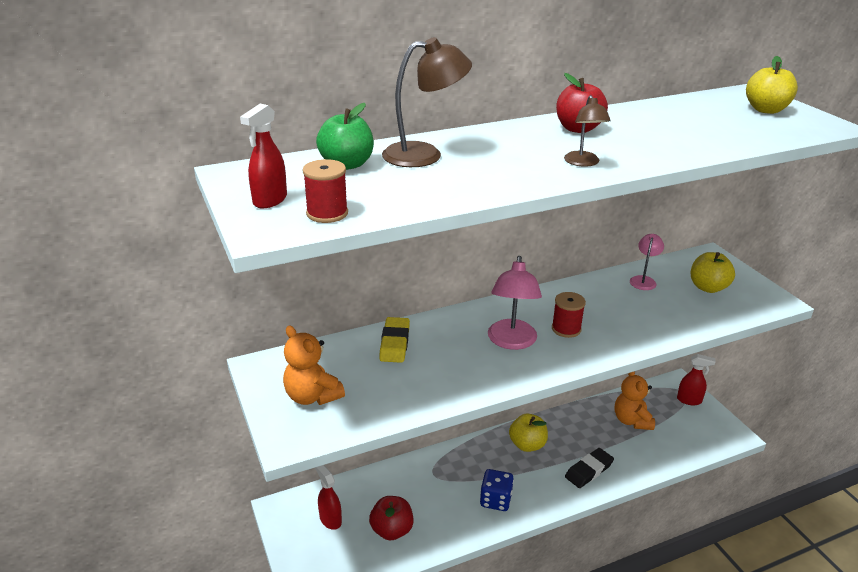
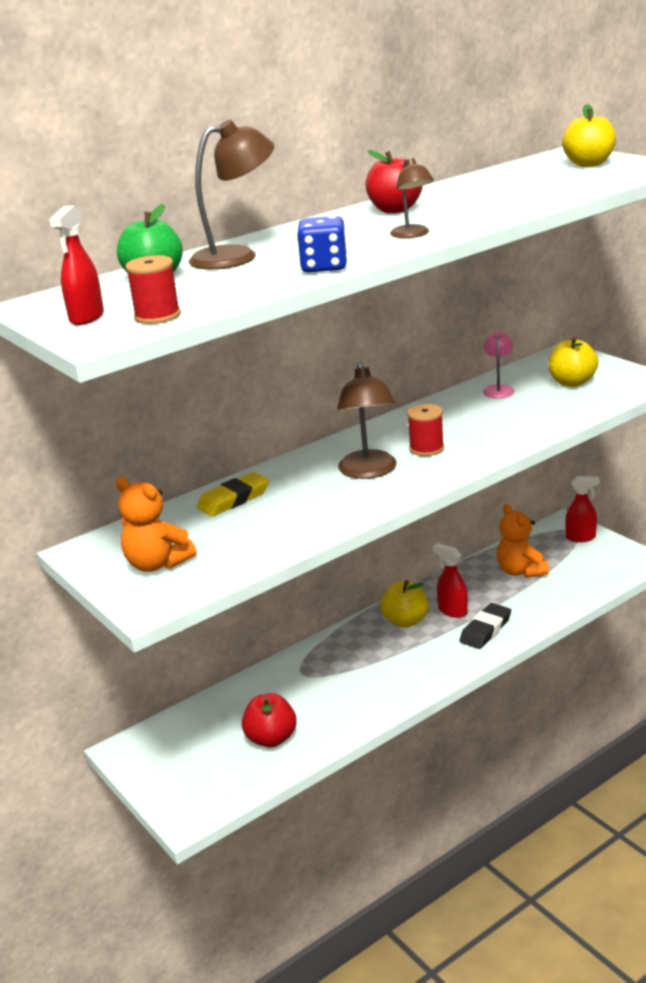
camera: 10 degrees left, 5 degrees down
red spray bottle [315,465,342,530] -> red spray bottle moved to [433,543,468,618]
yellow eraser [379,317,410,363] -> yellow eraser turned 60 degrees clockwise [197,472,269,516]
blue dice [480,469,514,511] -> blue dice moved to [297,216,347,272]
pink lamp [488,256,542,350] -> brown lamp [337,363,396,479]

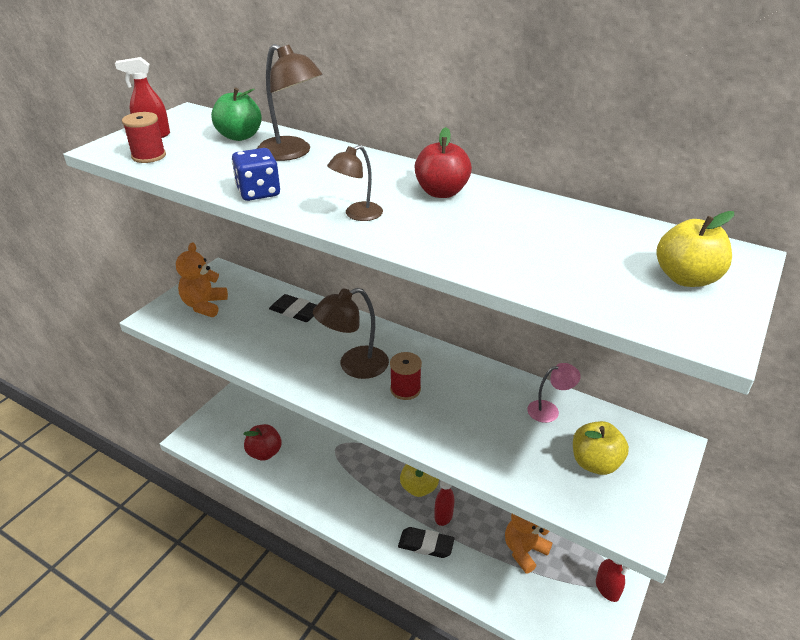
camera: 65 degrees right, 10 degrees up
yellow eraser [197,472,269,516] -> black eraser [269,294,317,322]

